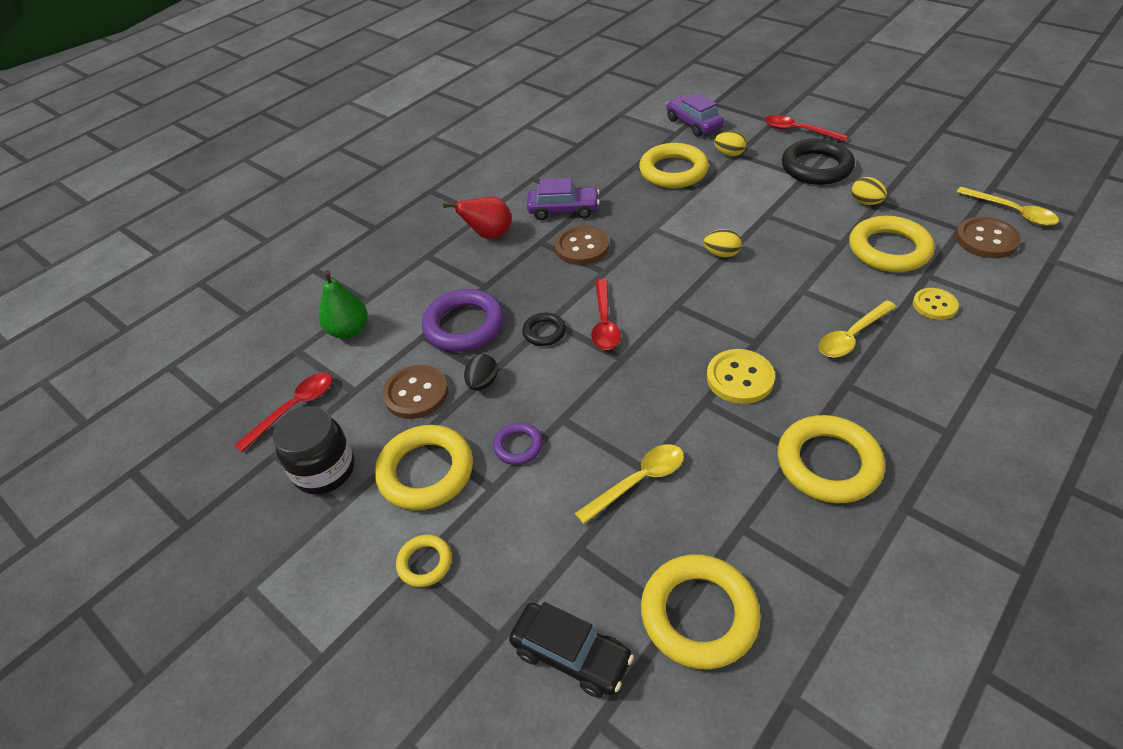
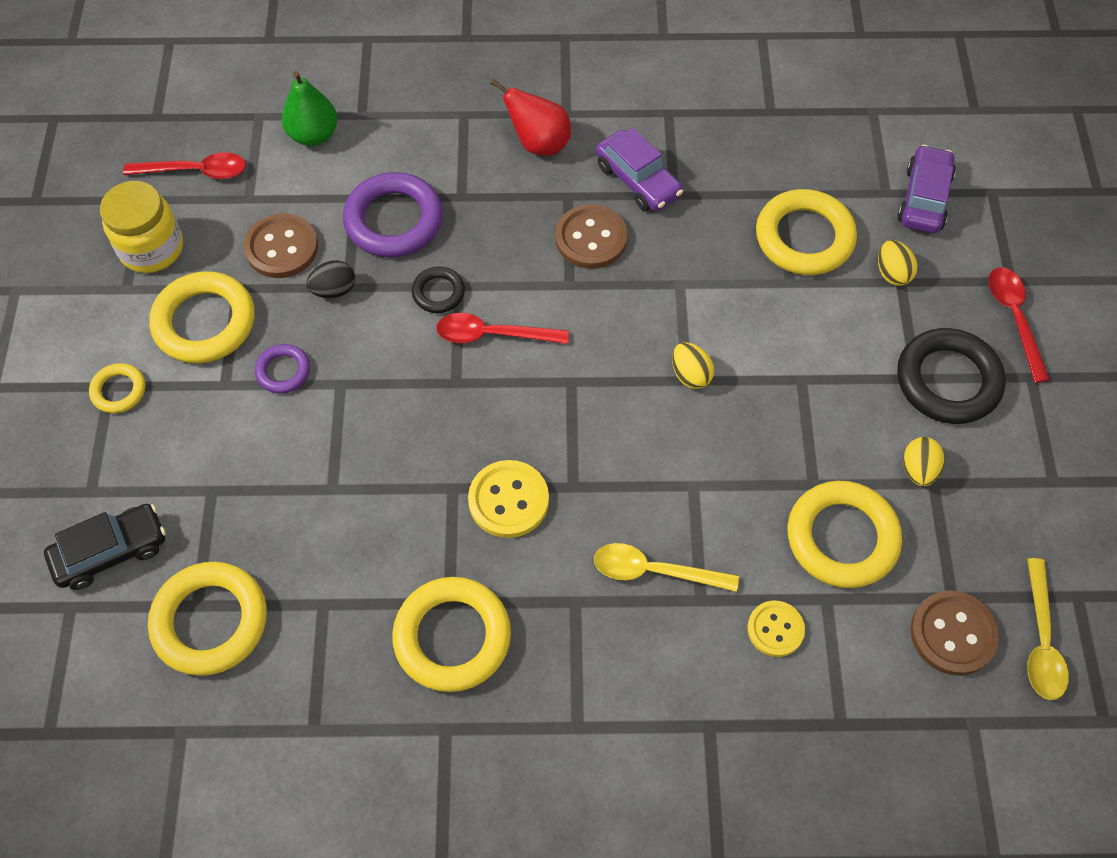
camera: 45 degrees right, 15 degrees up
black jar [273,406,355,495] -> yellow jar [100,181,183,273]
black car [509,602,634,698] -> black car turned 105 degrees counterclockwise [44,504,166,590]
yellow spoon [575,444,684,524] -> none
red spoon [591,279,621,350] -> red spoon turned 45 degrees clockwise [436,313,569,344]

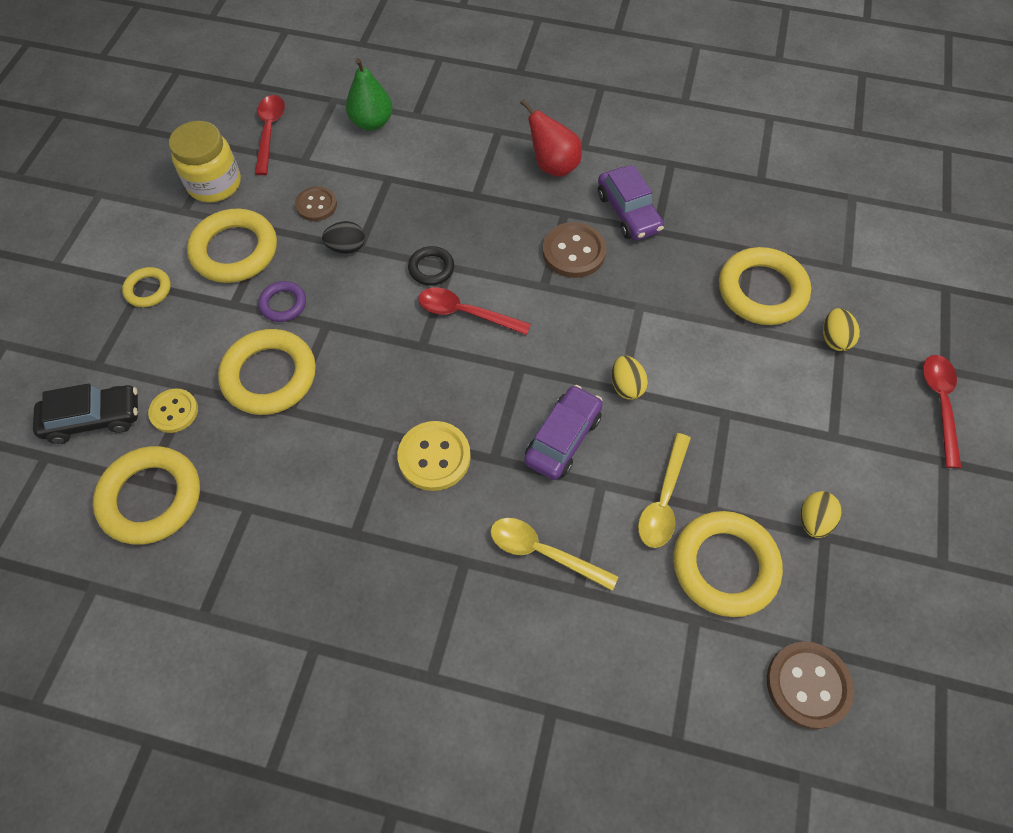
camera: 15 degrees right, 0 degrees up
red spoon [123,152,246,179] -> red spoon turned 105 degrees counterclockwise [255,95,285,175]
brown button [244,213,318,278] -> brown button [295,186,337,221], size x0.67
purple ring [343,172,443,257] -> none
yellow ring [392,577,511,692] -> yellow ring moved to [218,329,316,415]
yellow button [748,601,805,657] -> yellow button moved to [148,389,198,433]
black ring [897,328,1006,424] -> none
purple car [898,145,956,233] -> purple car moved to [524,385,603,480]
yellow spoon [1027,558,1069,700] -> yellow spoon moved to [638,433,691,548]

